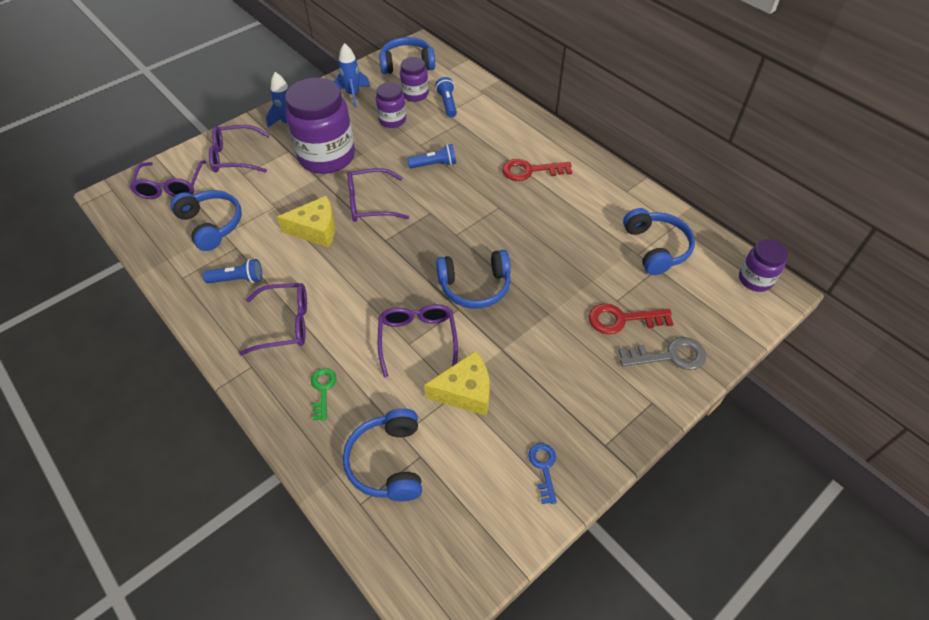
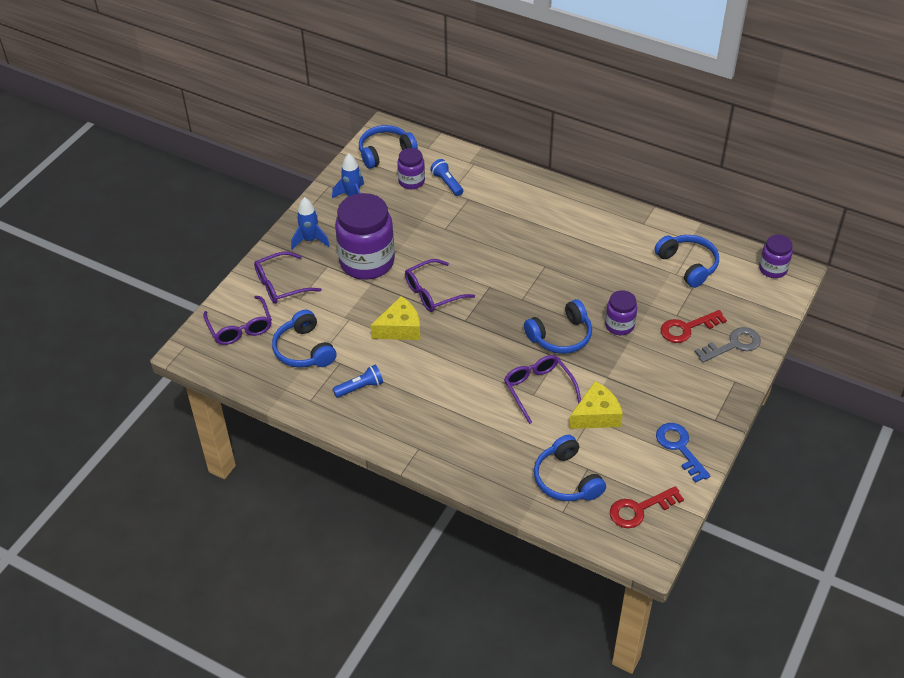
camera: 20 degrees left, 5 degrees down
blue headphones [170,190,242,251] -> blue headphones turned 150 degrees counterclockwise [272,310,337,368]
purple glasses [239,283,307,355] -> none
green key [311,368,336,421] -> none
purple jar [376,82,406,128] -> purple jar moved to [605,290,637,335]
blue flashlight [407,144,456,169] -> none
red key [502,159,572,181] -> red key moved to [610,486,684,528]
blue key [528,443,557,504] -> blue key [656,423,710,483], size x1.54

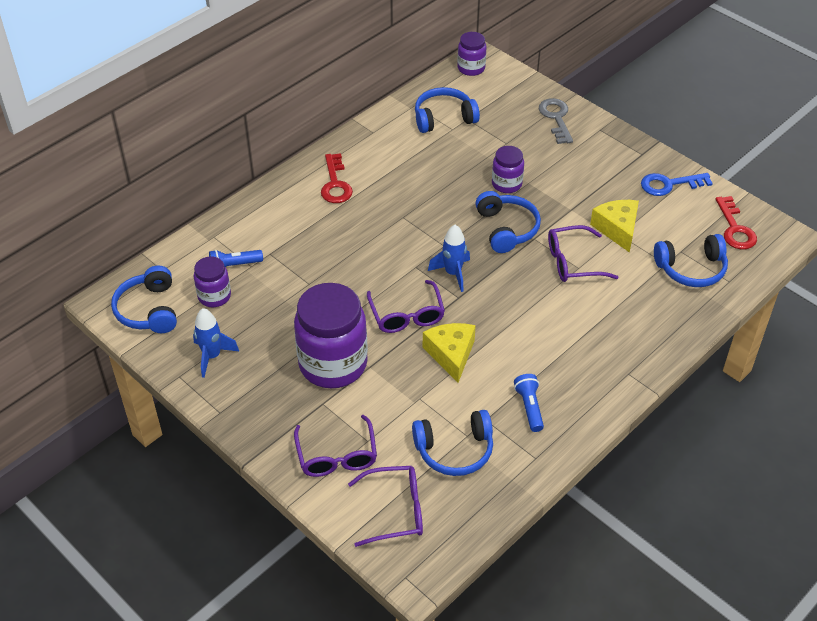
camera: 75 degrees left, 0 degrees up
blue rocket [291,197,330,250] -> blue rocket moved to [428,225,470,292]
red key [661,310,727,343] -> red key moved to [321,153,353,203]

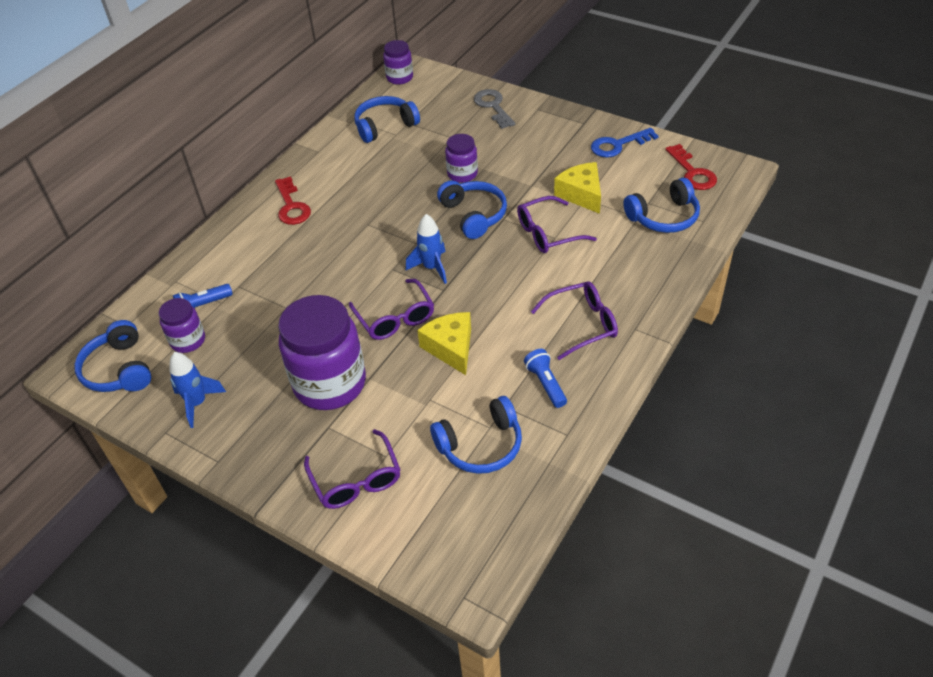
camera: 10 degrees left, 0 degrees up
purple glasses [348,466,423,547] -> purple glasses moved to [531,281,618,360]

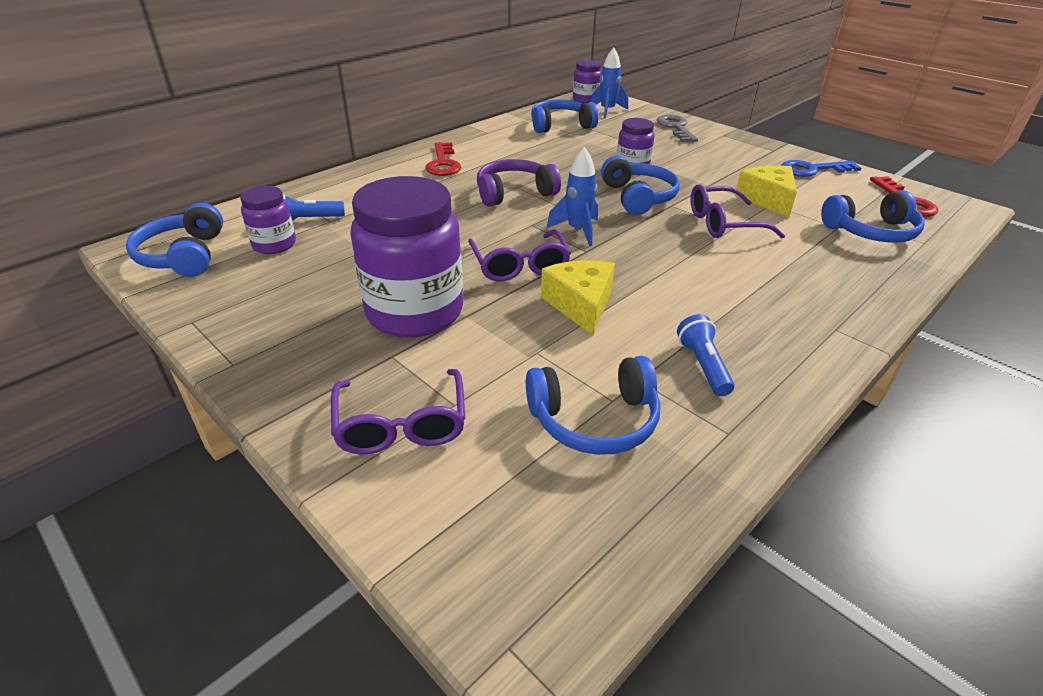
camera: 10 degrees right, 10 degrees down
blue rocket [169,352,226,428] -> blue rocket moved to [591,48,628,119]
purple glasses [531,281,618,360] -> none
none -> purple headphones [477,159,561,207]

